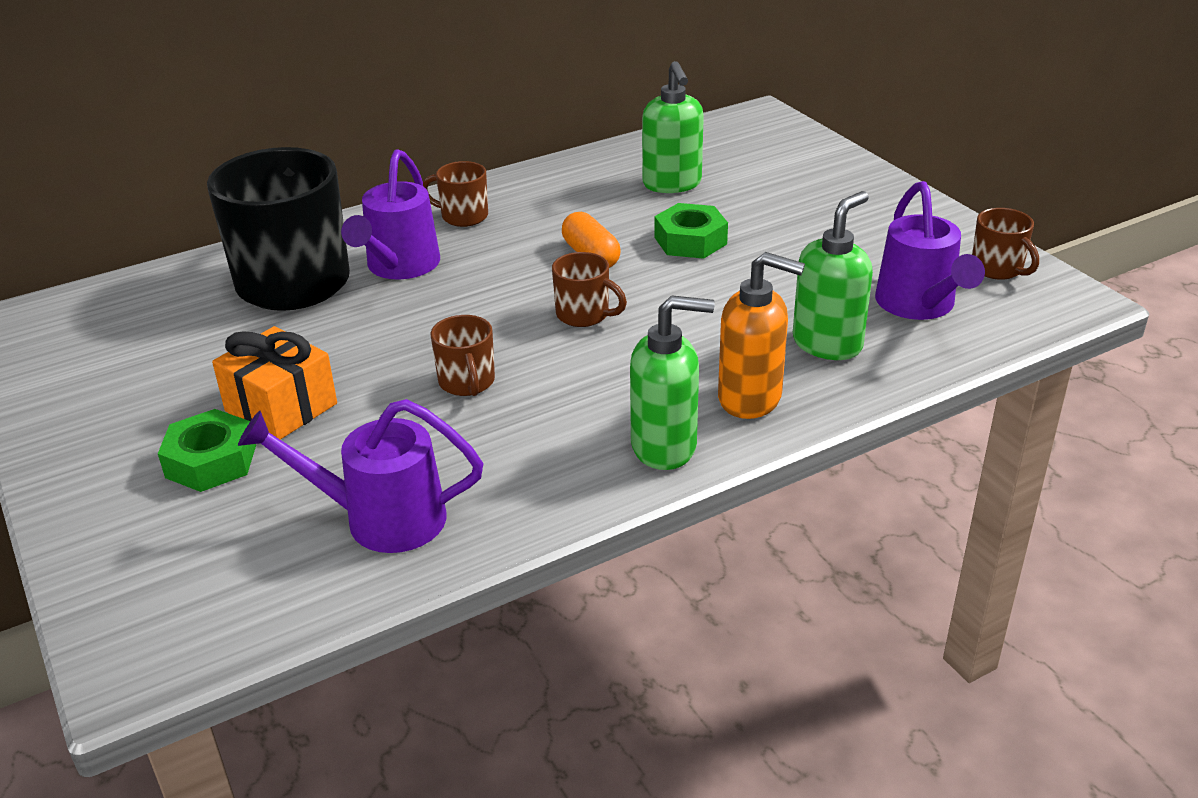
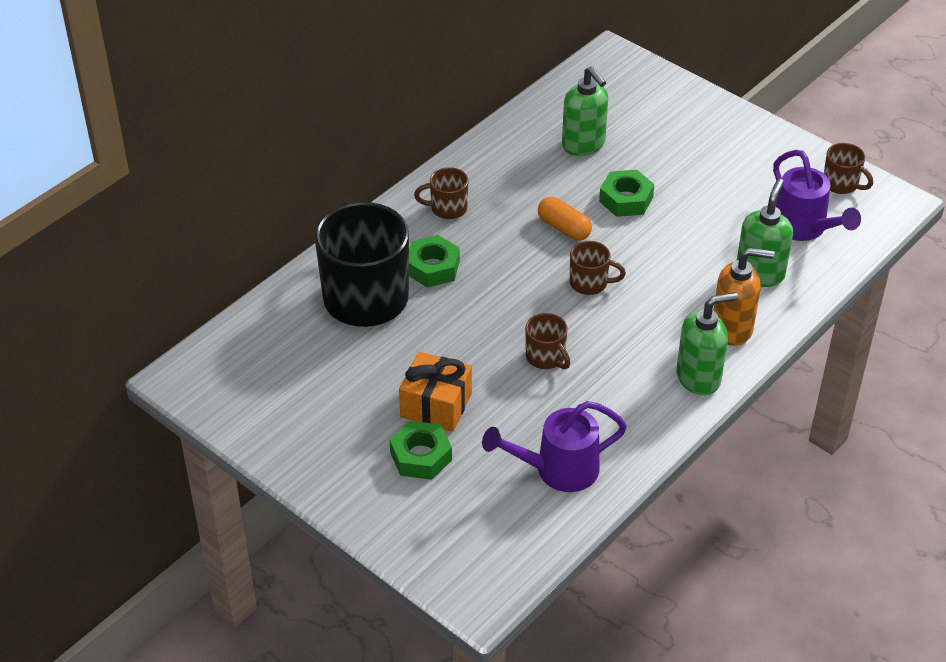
camera: 20 degrees left, 10 degrees up
purple watering can [341,149,440,280] -> green nut [409,235,460,288]

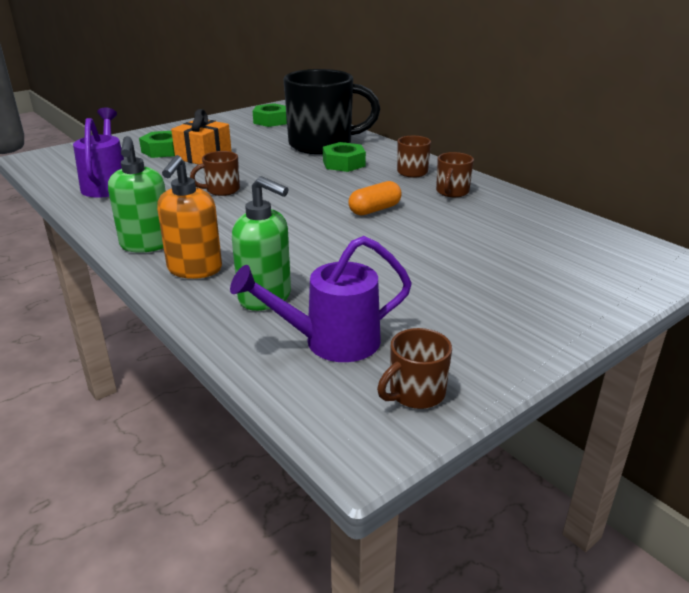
camera: 100 degrees right, 15 degrees down
green soap dispenser [562,66,608,156] -> none
brown mug [570,241,626,295] -> brown mug moved to [436,152,474,197]
green nut [599,170,654,217] -> green nut moved to [253,103,287,127]

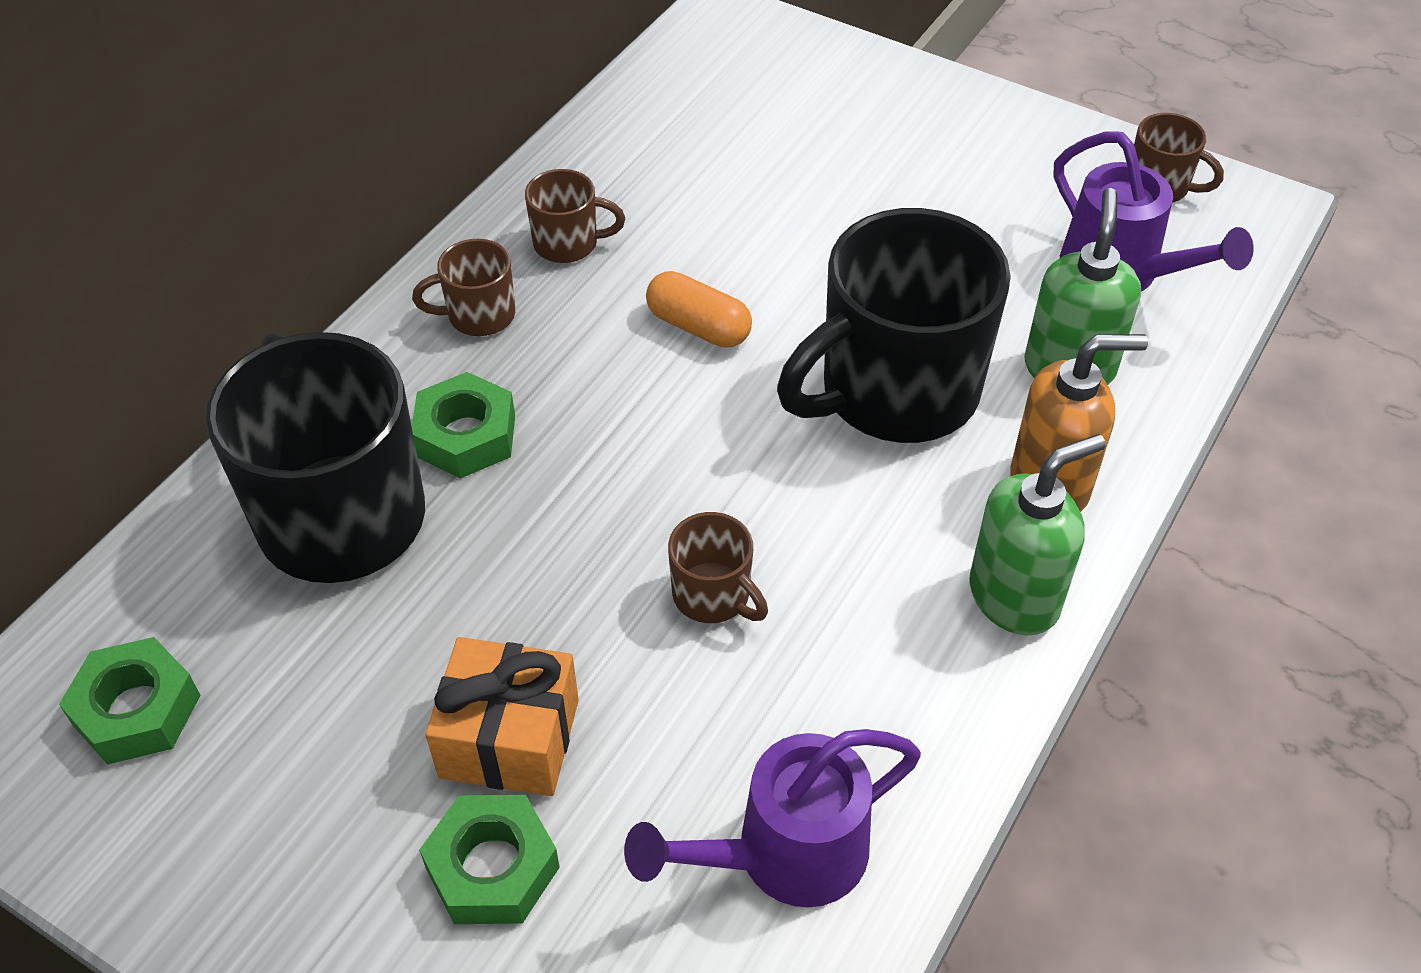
camera: 110 degrees left, 20 degrees up
none -> black mug [777,208,1011,443]

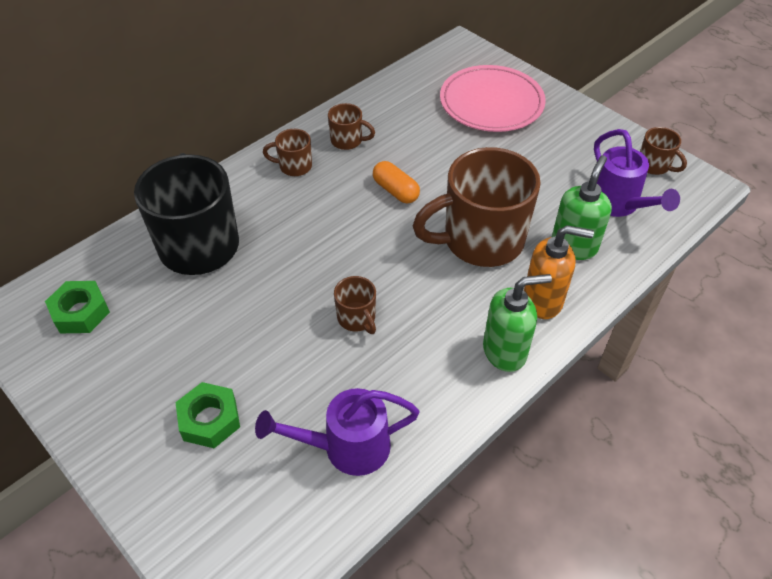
camera: 15 degrees right, 0 degrees up
green nut [412,372,515,478] -> none
orange gift [425,637,579,796] -> none
black mug [777,208,1011,443] -> brown mug [413,147,541,267]
none -> pink plate [440,65,546,132]

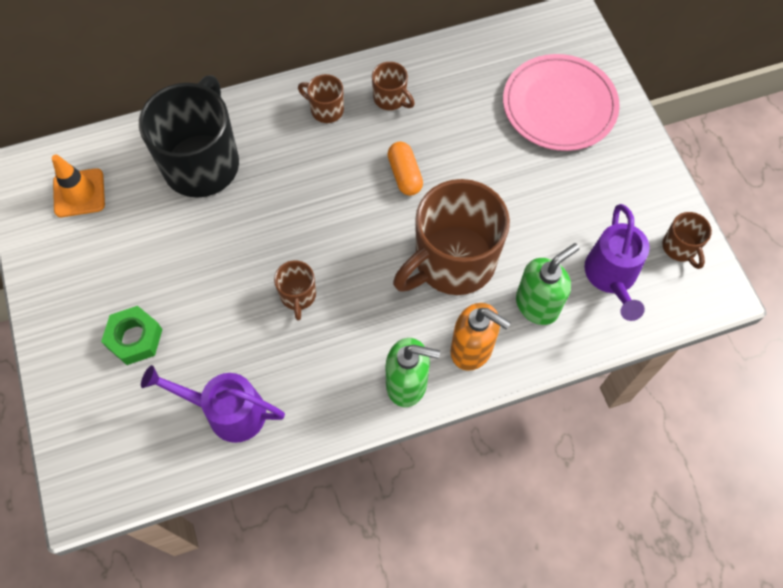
camera: 25 degrees right, 15 degrees up
green nut [45,281,110,333] -> orange traffic cone [52,154,105,217]
brown mug [413,147,541,267] -> brown mug turned 45 degrees counterclockwise [393,179,510,295]

